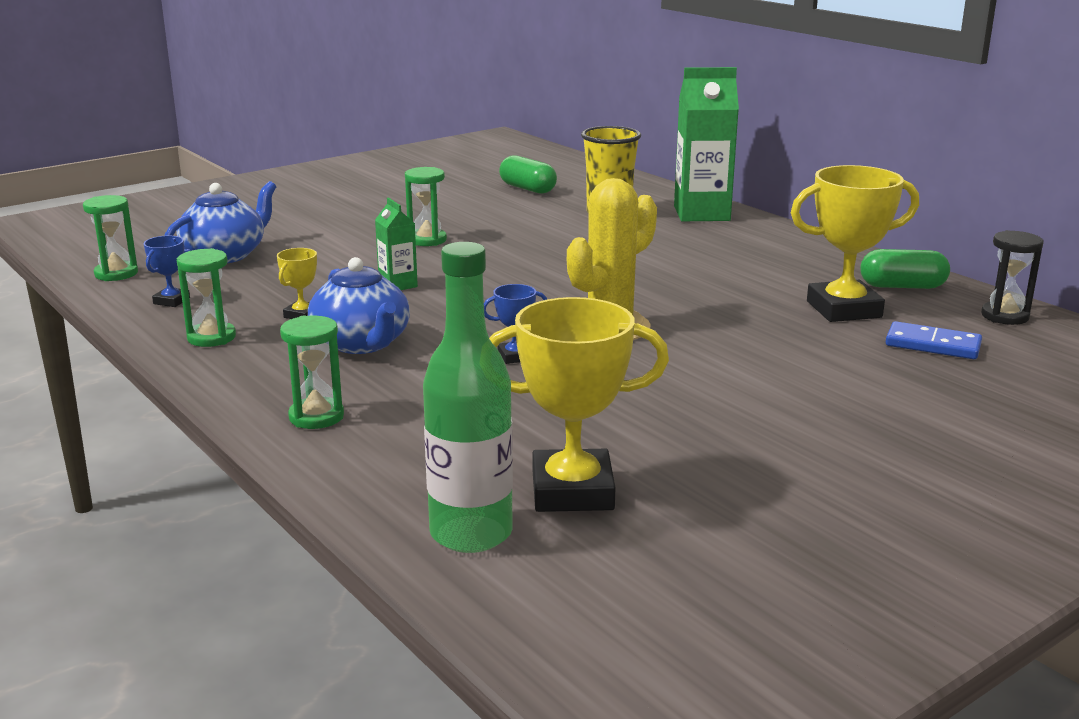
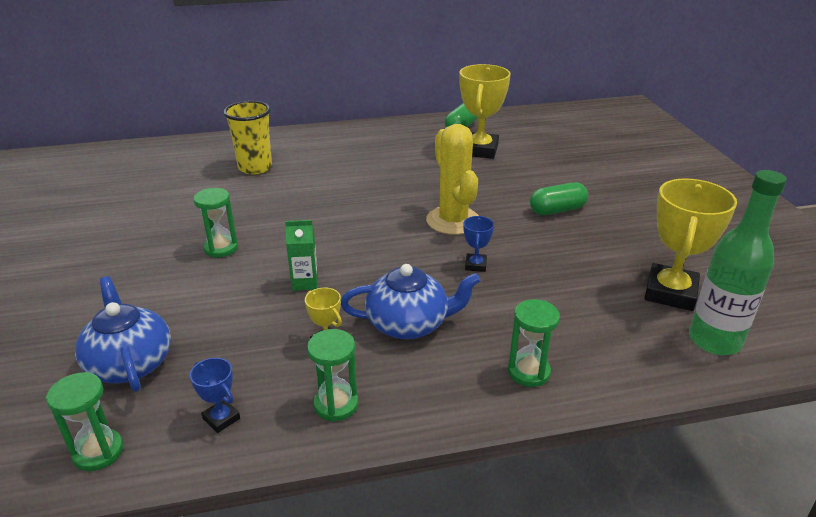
camera: 65 degrees left, 10 degrees up
green capsule [499,156,557,193] -> green capsule moved to [530,182,588,215]
green carton [674,67,739,221] -> none
blue domino [886,321,982,359] -> none
black hourglass [981,230,1044,325] -> none

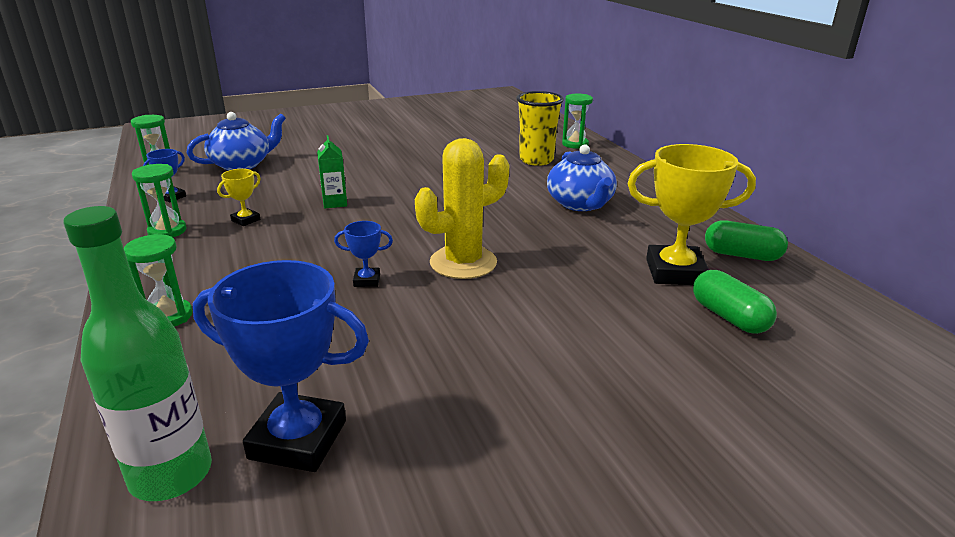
camera: 80 degrees right, 5 degrees down
green hourglass [193,188,238,257] -> green hourglass moved to [562,94,593,149]
blue teapot [341,264,481,339] -> blue teapot moved to [547,144,617,211]
green capsule [530,182,588,215] -> green capsule moved to [693,270,777,334]
yellow trophy [644,178,737,311] -> blue trophy [193,260,369,472]

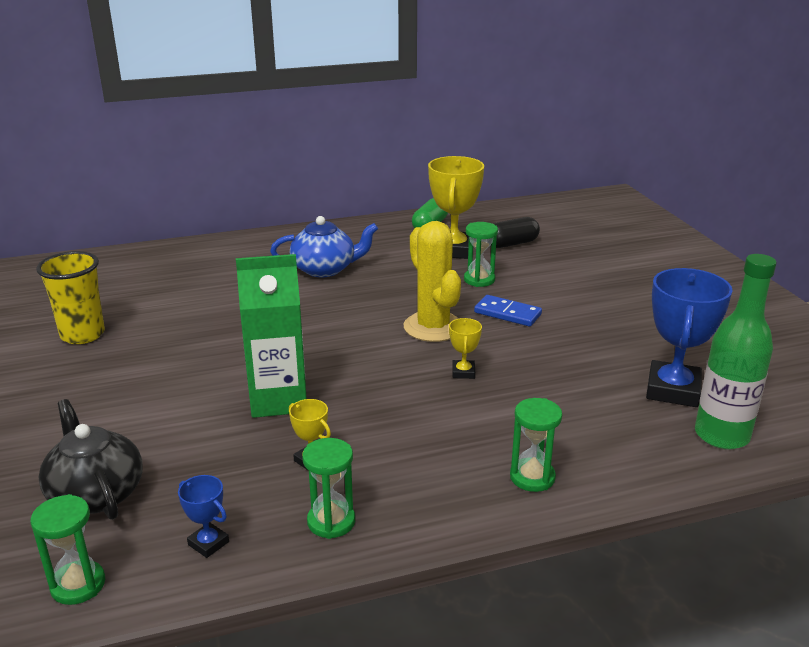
camera: 85 degrees left, 0 degrees up
blue teapot [186,112,286,171] -> black teapot [38,399,143,520]
green carton [317,135,347,208] -> green carton [236,254,307,418], size x1.96
blue trophy [334,221,393,287] -> yellow trophy [449,318,482,379]
yellow cup [516,91,564,166] -> yellow cup moved to [36,251,105,344]
green hourglass [562,94,593,149] -> green hourglass moved to [464,222,498,287]
green capsule [693,270,777,334] -> black capsule [494,217,540,248]
none -> blue domino [474,295,542,327]

